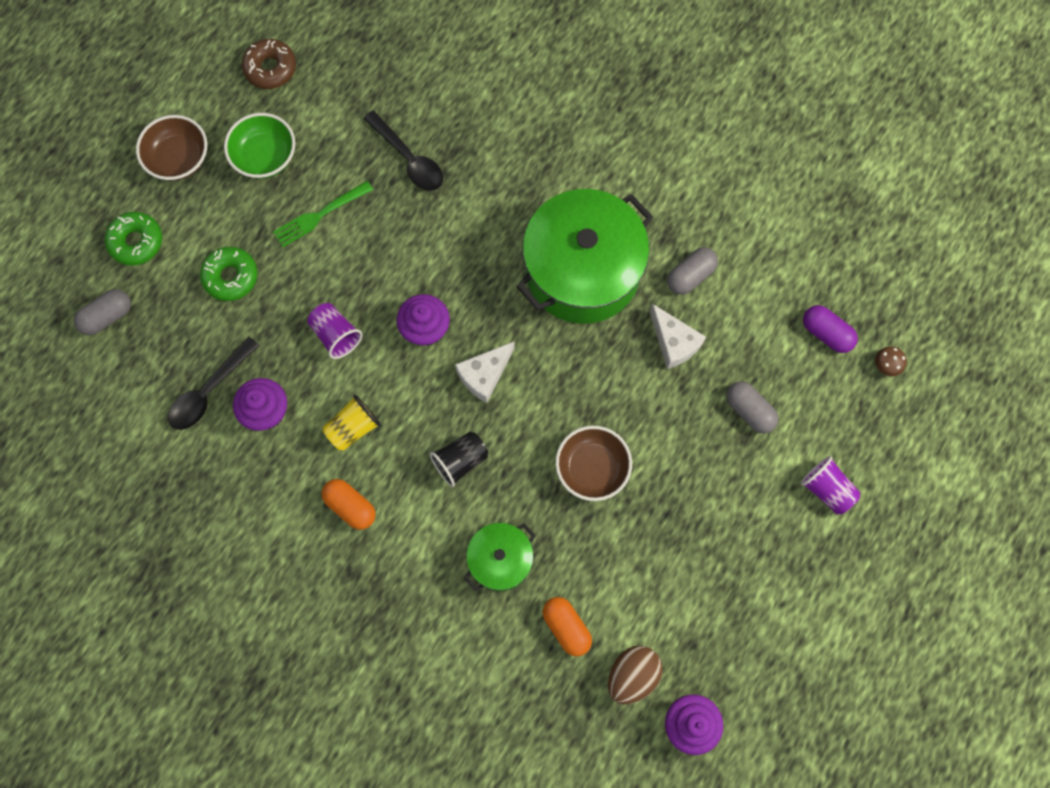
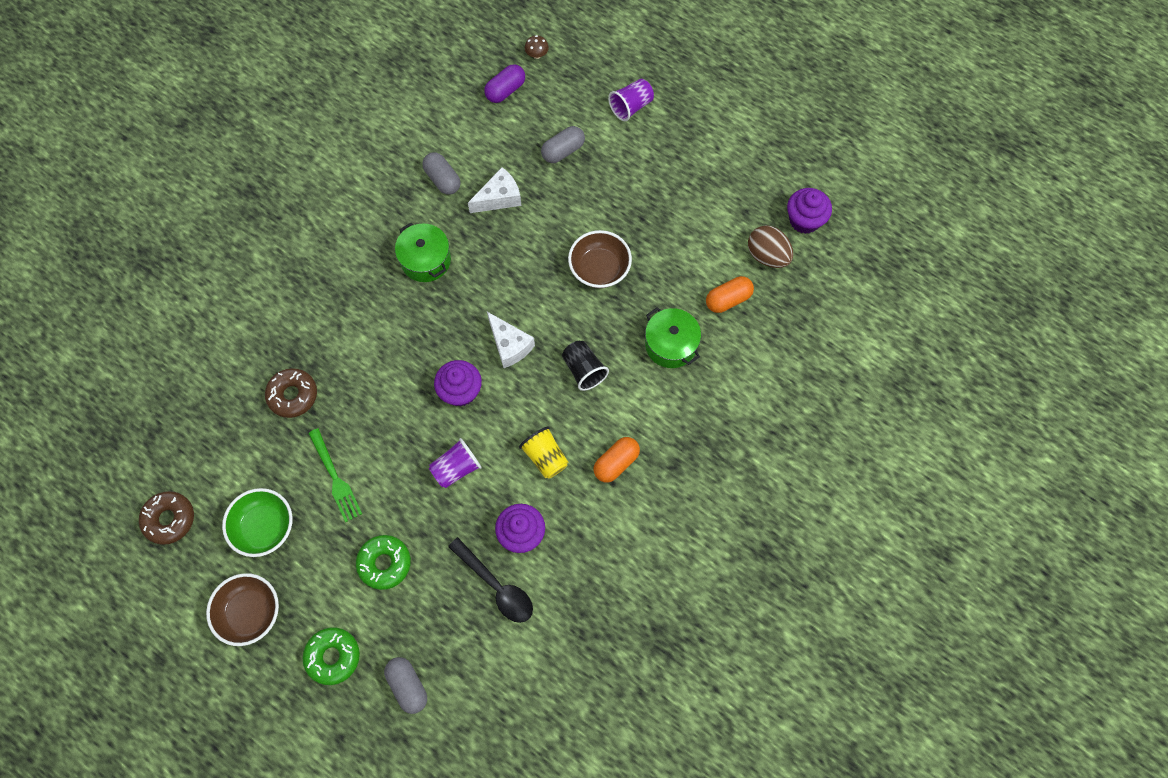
camera: 85 degrees left, 5 degrees down
black spoon [363,111,443,191] -> brown donut [265,368,317,418]
green pot [517,189,653,324] -> green pot [395,223,451,282], size x0.51

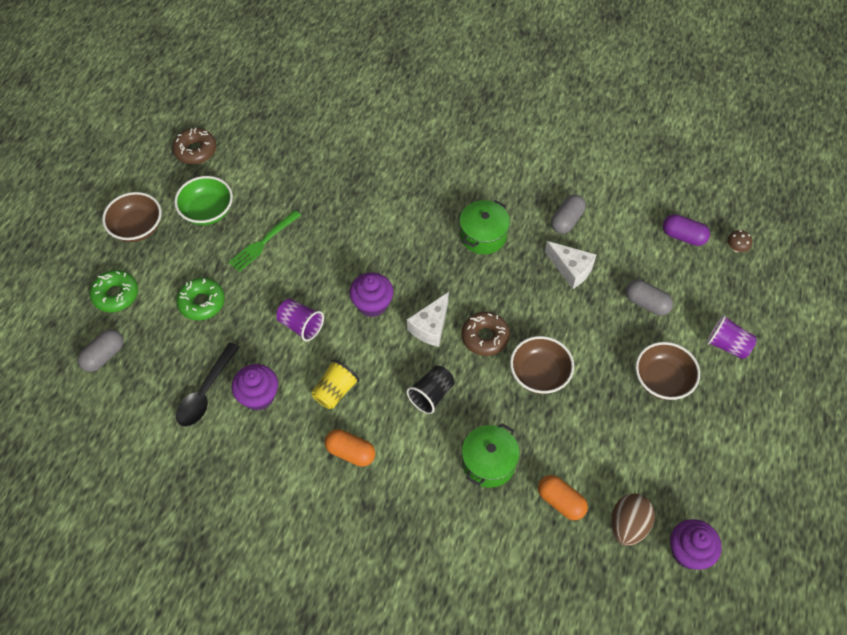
camera: 70 degrees right, 10 degrees down
brown donut [265,368,317,418] -> brown donut moved to [461,312,510,356]
none -> brown bowl [635,342,700,400]

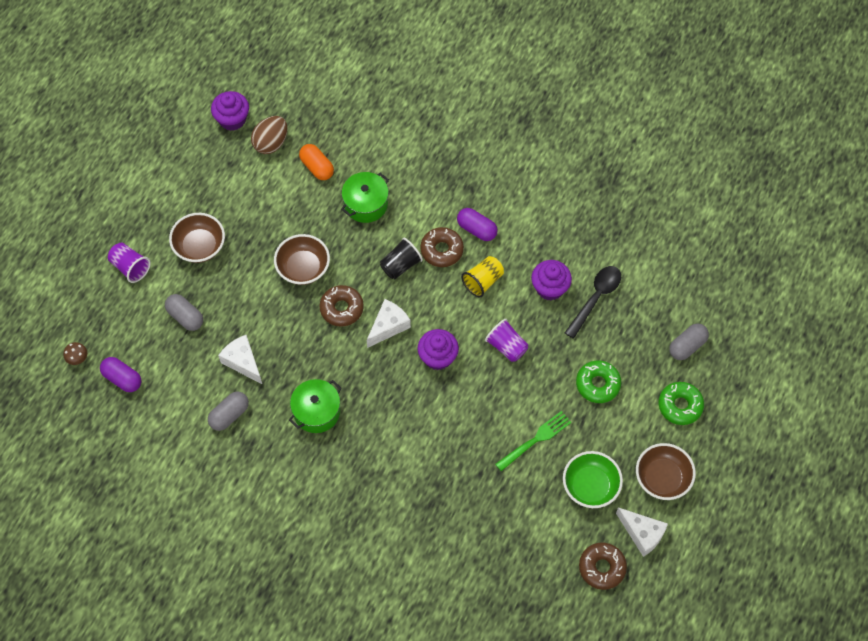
camera: 170 degrees left, 5 degrees up
orange capsule [325,429,375,467] -> purple capsule [457,208,498,241]
none -> brown donut [420,227,464,267]
none -> white cheese [616,507,668,557]

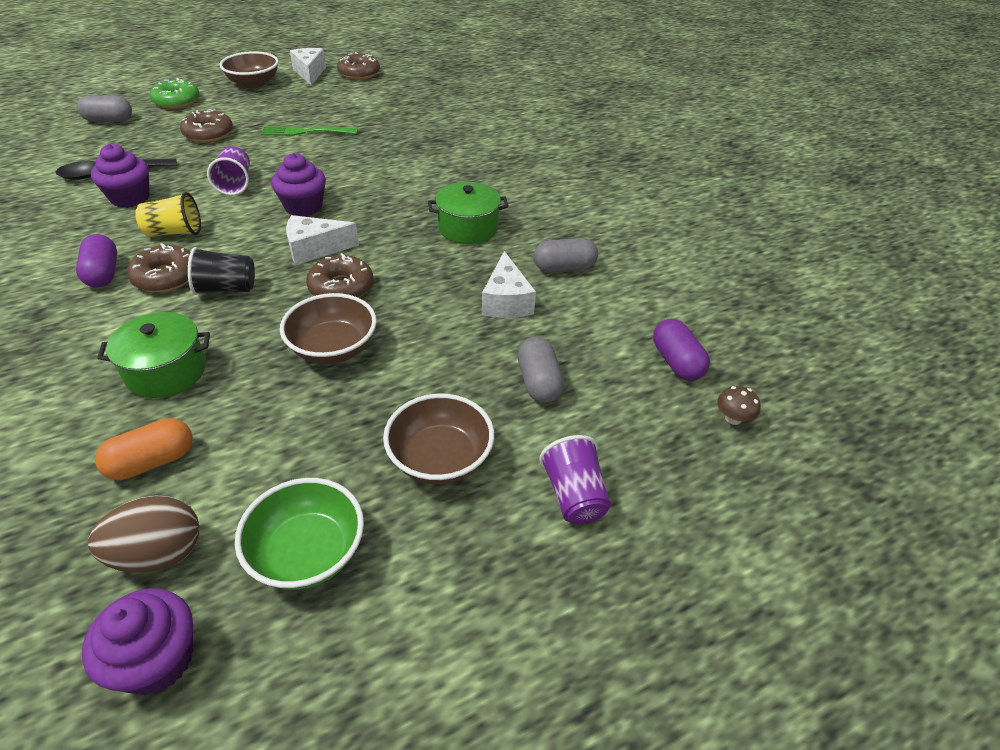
camera: 145 degrees left, 20 degrees down
orange capsule [299,144,334,180] -> orange capsule turned 60 degrees clockwise [95,418,193,480]
green bowl [563,451,623,508] -> green bowl moved to [235,478,364,590]
green donut [576,361,621,403] -> brown donut [180,109,233,143]

